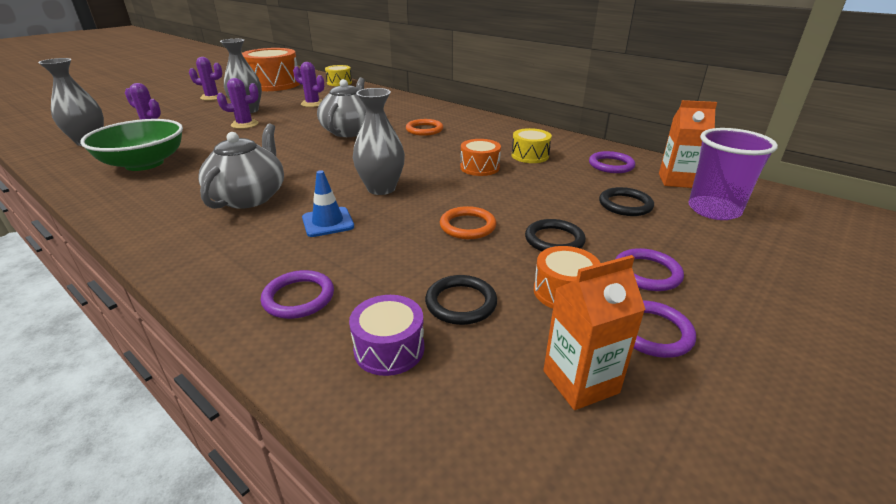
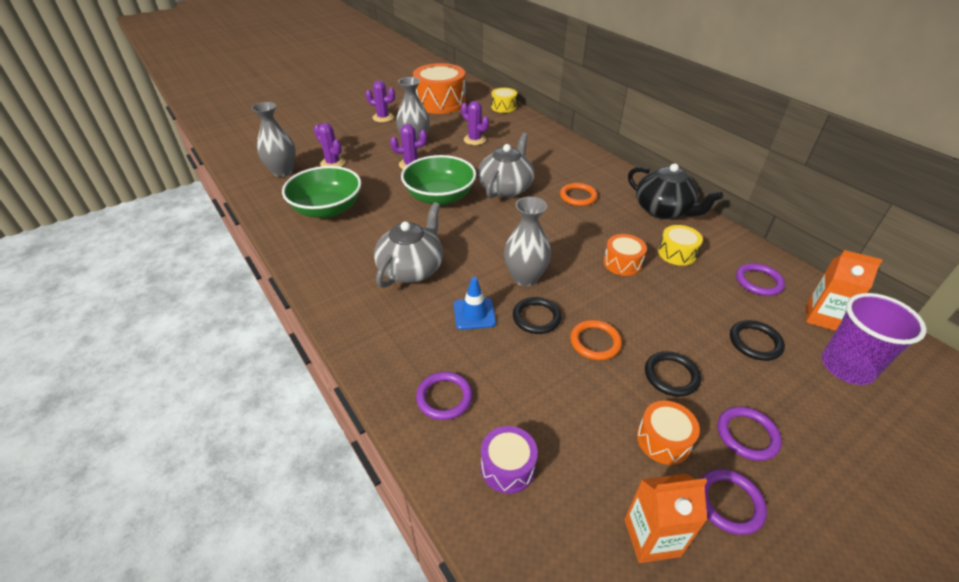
camera: 15 degrees right, 10 degrees up
black ring [425,275,497,325] -> black ring moved to [513,297,562,334]
none -> green bowl [401,155,476,205]
none -> black teapot [628,163,723,219]

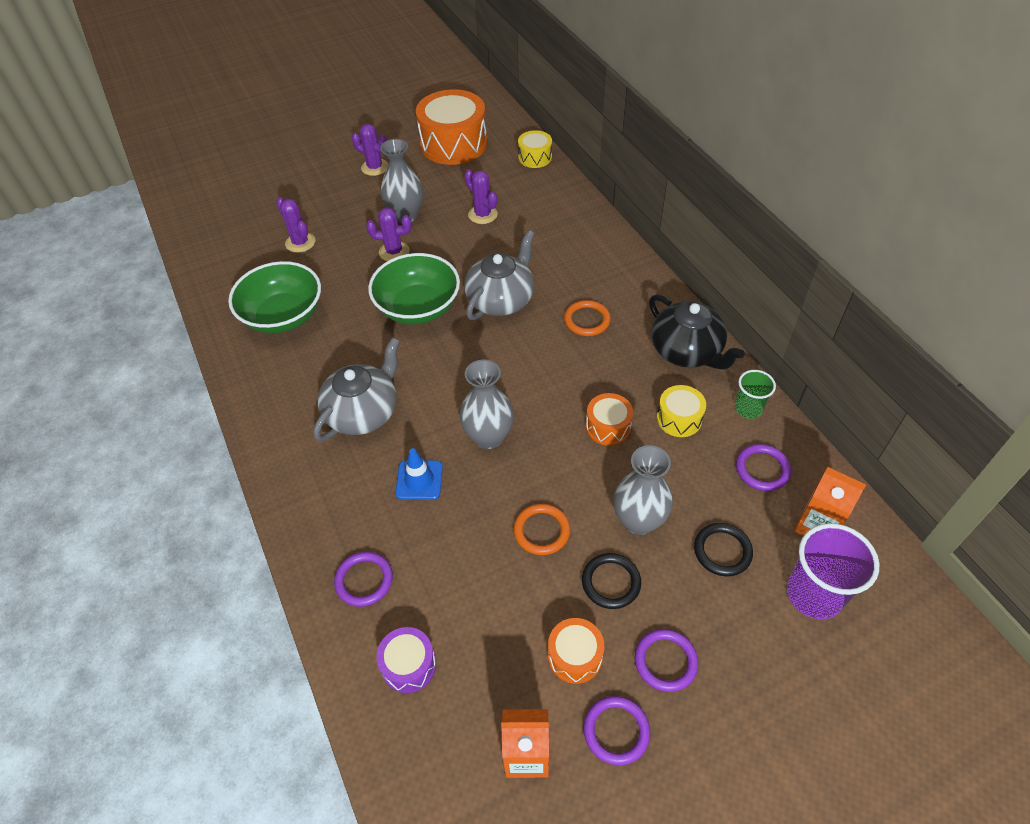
camera: 10 degrees right, 10 degrees up
grey vase [251,102,296,177] -> grey vase moved to [613,445,673,535]
black ring [513,297,562,334] -> none
none -> green cup [735,370,776,419]

